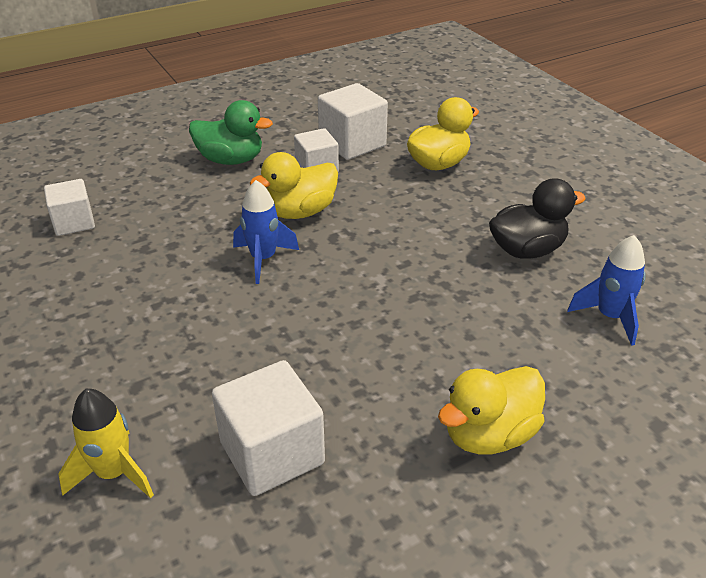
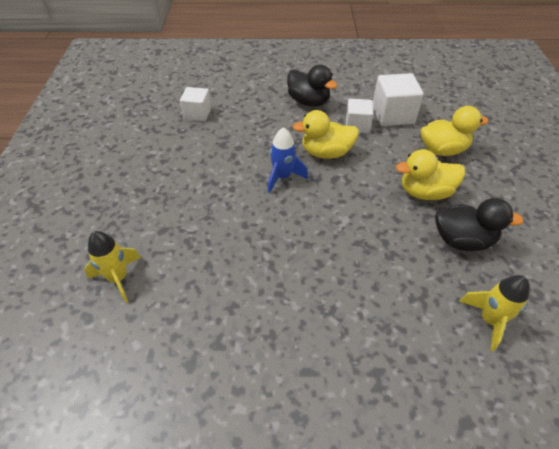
camera: 30 degrees right, 10 degrees up
green duck [189,100,273,165] -> black duck [287,65,337,107]
white cube [212,360,325,496] -> none
yellow duck [438,366,545,454] -> yellow duck moved to [396,149,465,200]
blue rocket [567,235,646,346] -> yellow rocket [459,275,530,351]

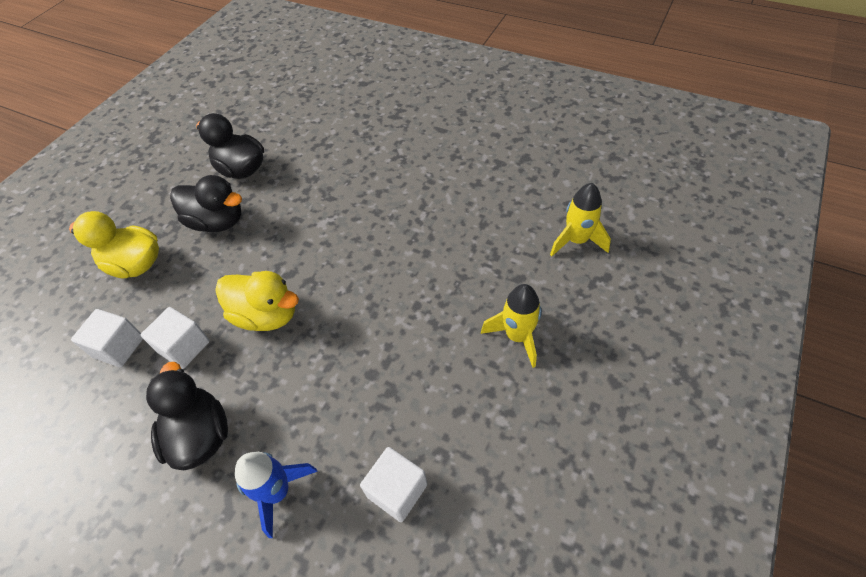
camera: 150 degrees left, 5 degrees up
blue rocket [268,127,308,193] -> blue rocket moved to [235,452,318,538]
white cube [373,73,424,126] -> white cube [71,309,143,367], size x0.65
yellow duck [396,149,465,200] -> black duck [170,175,242,232]
yellow rocket [459,275,530,351] -> yellow rocket moved to [481,284,542,368]

